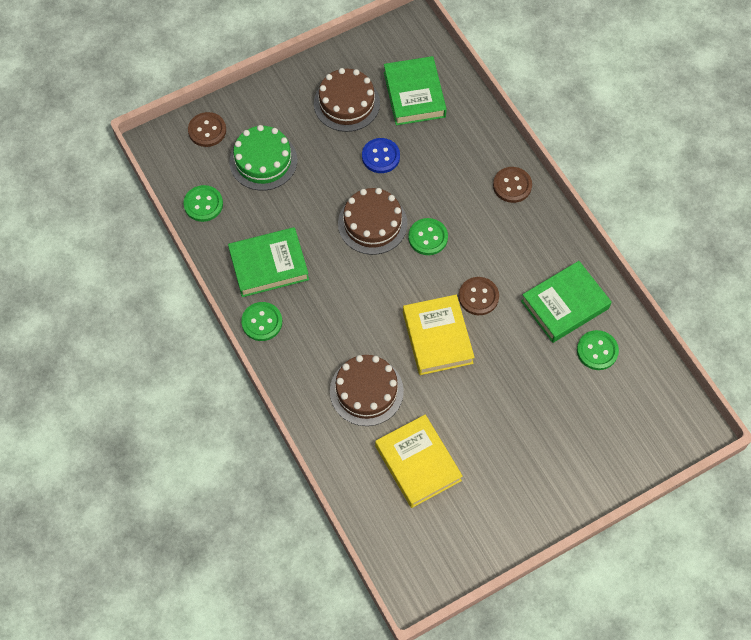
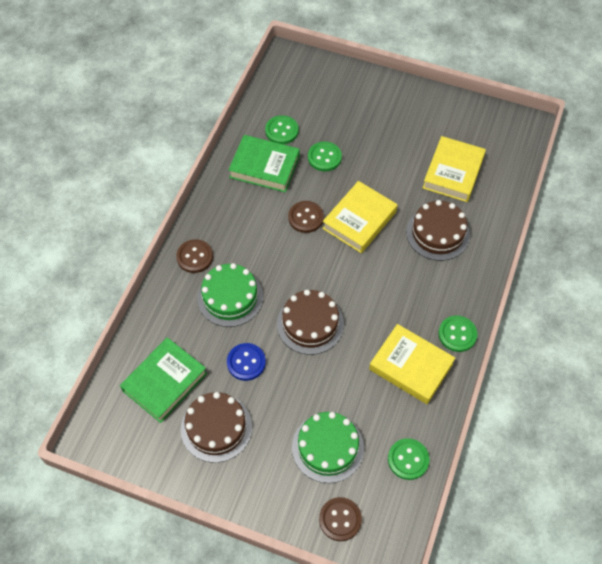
camera: 130 degrees left, 5 degrees down
green book [228,227,309,297] -> yellow book [369,324,455,404]
green button [408,218,448,255] -> green button moved to [308,142,342,171]
none -> green cake [197,263,263,327]

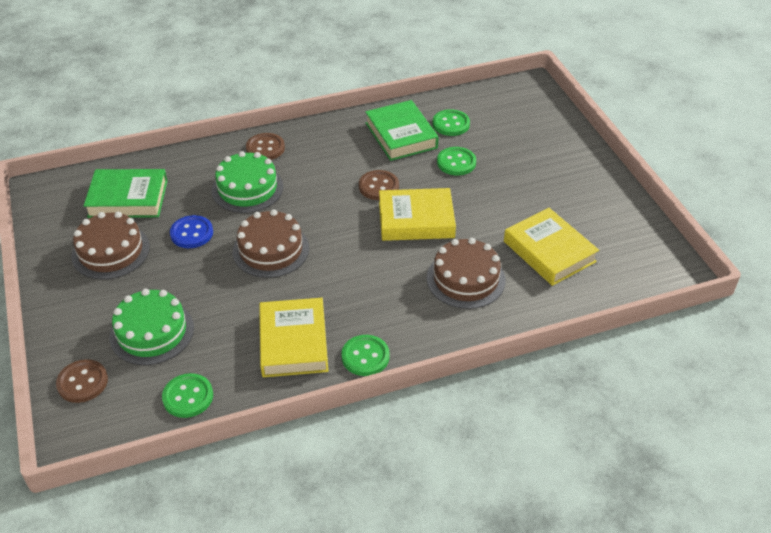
camera: 50 degrees right, 15 degrees down
yellow book [423,136,486,202] -> yellow book turned 75 degrees clockwise [504,208,599,286]

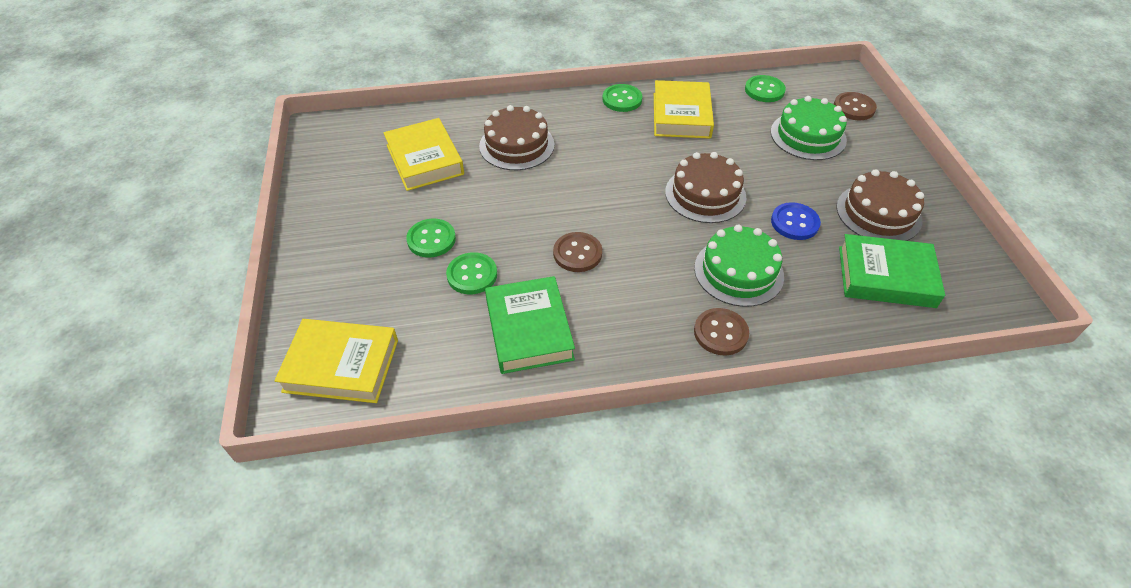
camera: 170 degrees left, 5 degrees up
yellow book [379,188,456,241] -> yellow book moved to [274,319,398,403]
green button [432,109,470,136] -> green button moved to [406,218,456,258]

